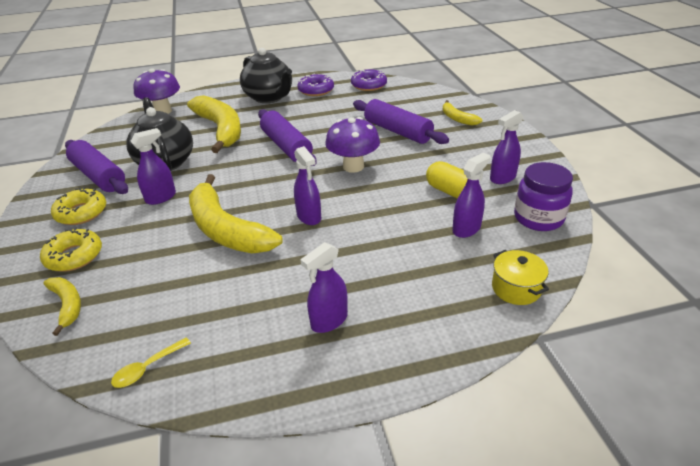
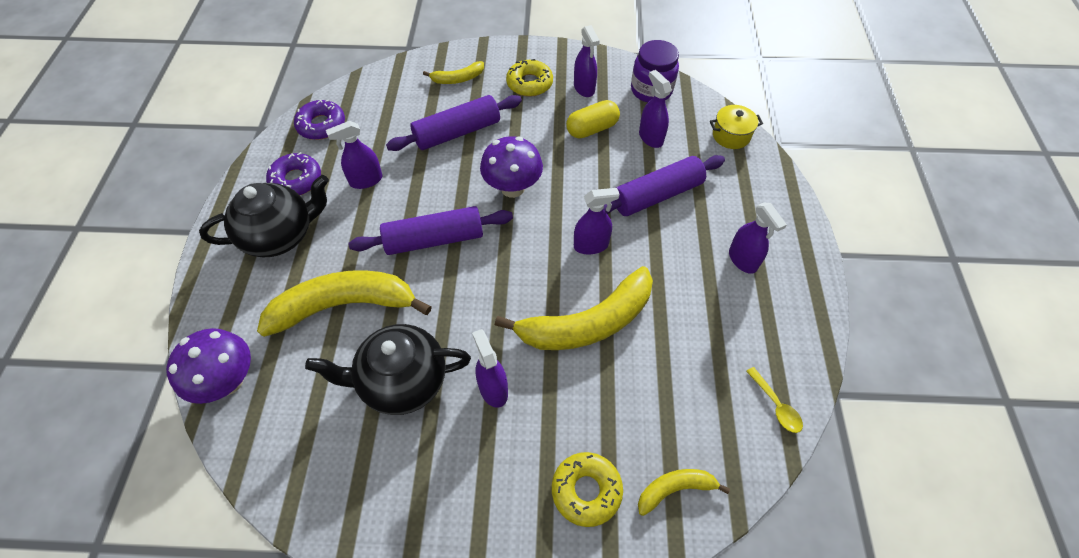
camera: 75 degrees left, 20 degrees up
yellow donut [51,187,106,225] -> yellow donut moved to [506,59,553,97]
purple rolling pin [65,140,128,194] -> purple rolling pin moved to [603,155,725,216]
none -> purple spray bottle [326,121,382,189]

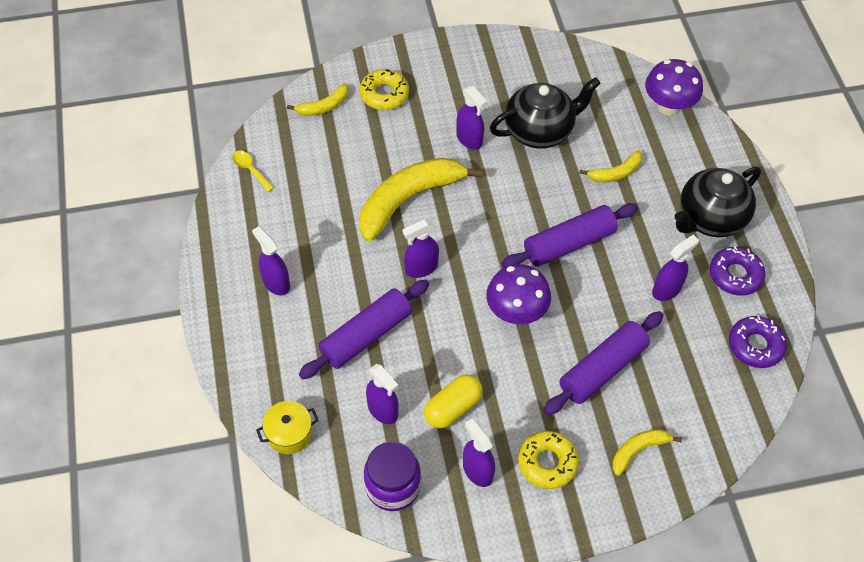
camera: 165 degrees right, 0 degrees up
yellow banana [257,270,432,337] -> yellow banana [579,150,642,182], size x0.49

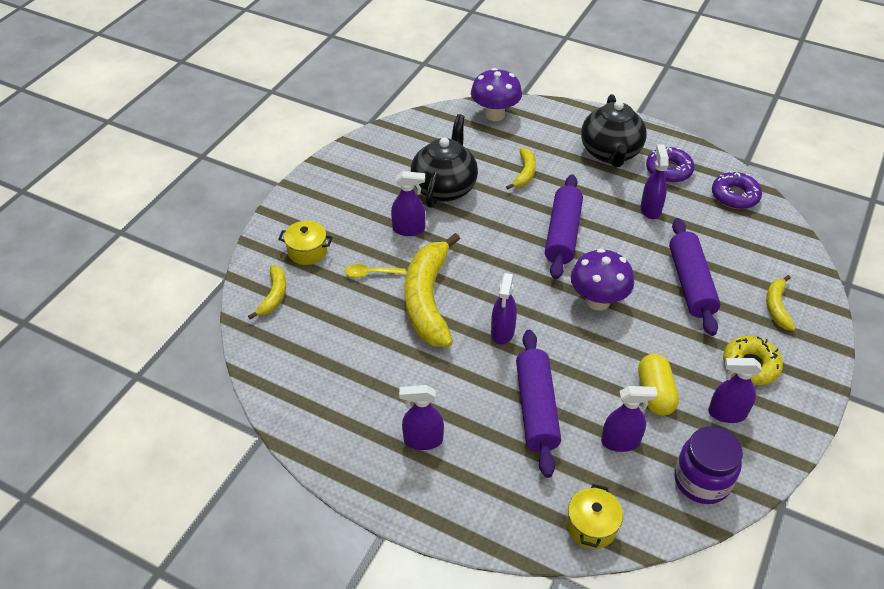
camera: 50 degrees left, 10 degrees down
yellow spoon [232,150,274,192] -> yellow spoon moved to [345,264,405,278]
yellow donut [360,69,409,110] -> yellow pot [278,220,333,265]

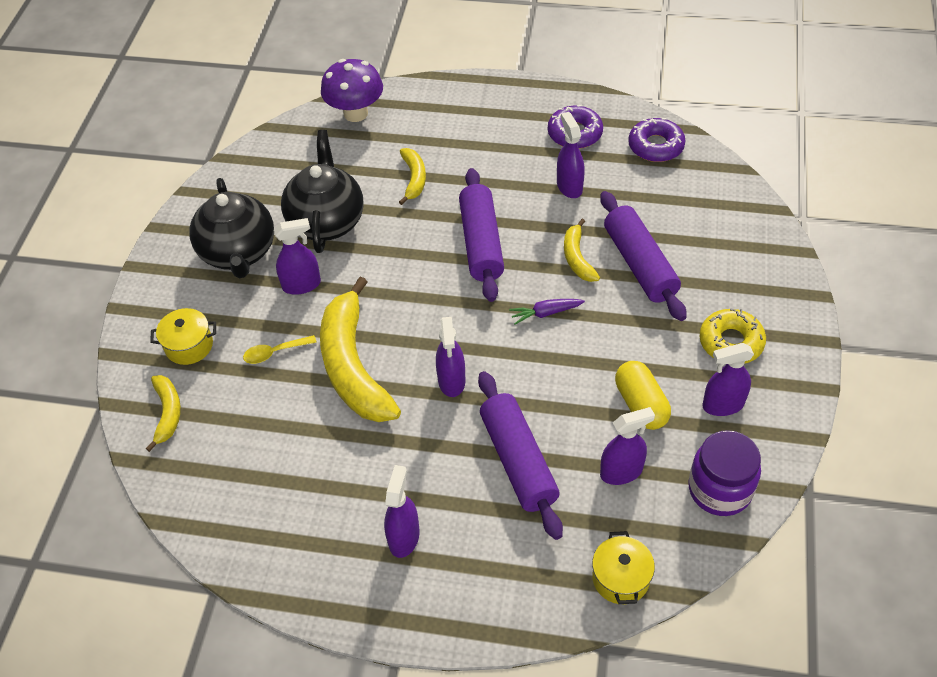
camera: 15 degrees left, 5 degrees up
purple spray bottle [399,385,444,450] -> purple spray bottle turned 120 degrees clockwise [384,465,420,558]
purple mushroom [571,249,634,311] -> purple carrot [509,299,585,325]
black teapot [581,94,647,167] -> black teapot moved to [189,178,274,278]
yellow banana [766,275,796,331] -> yellow banana moved to [564,219,600,282]

